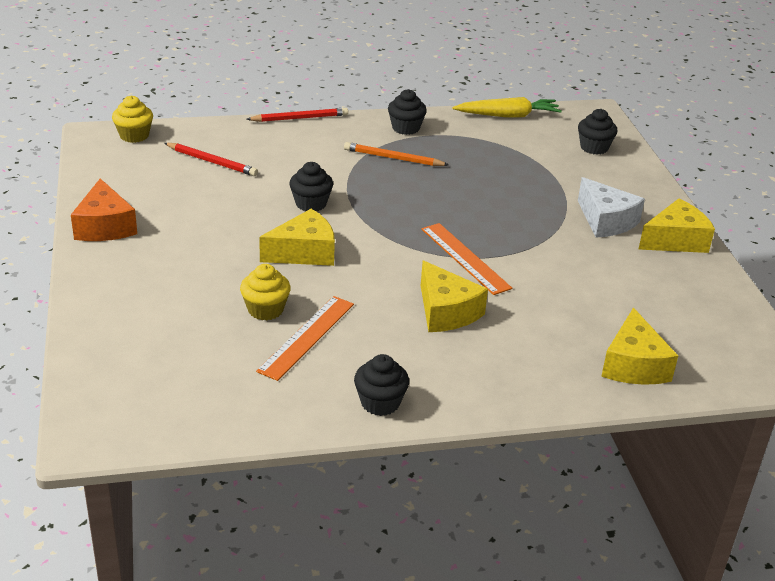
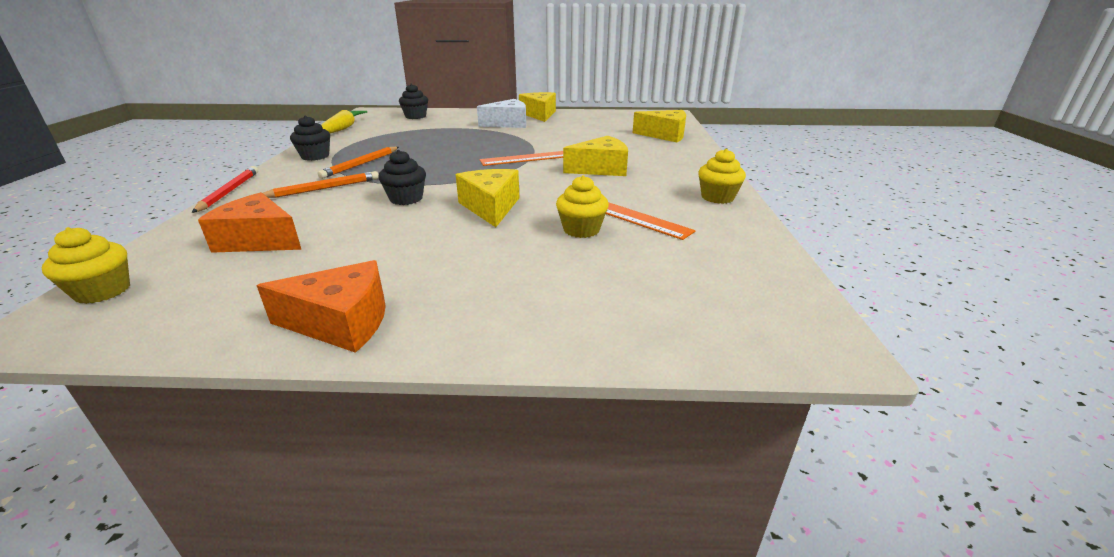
camera: 75 degrees left, 5 degrees down
red pencil [164,143,258,176] -> orange cheese [198,192,302,253]
black cupcake [354,354,409,416] -> yellow cupcake [698,149,746,204]
none -> orange pencil [263,171,379,198]

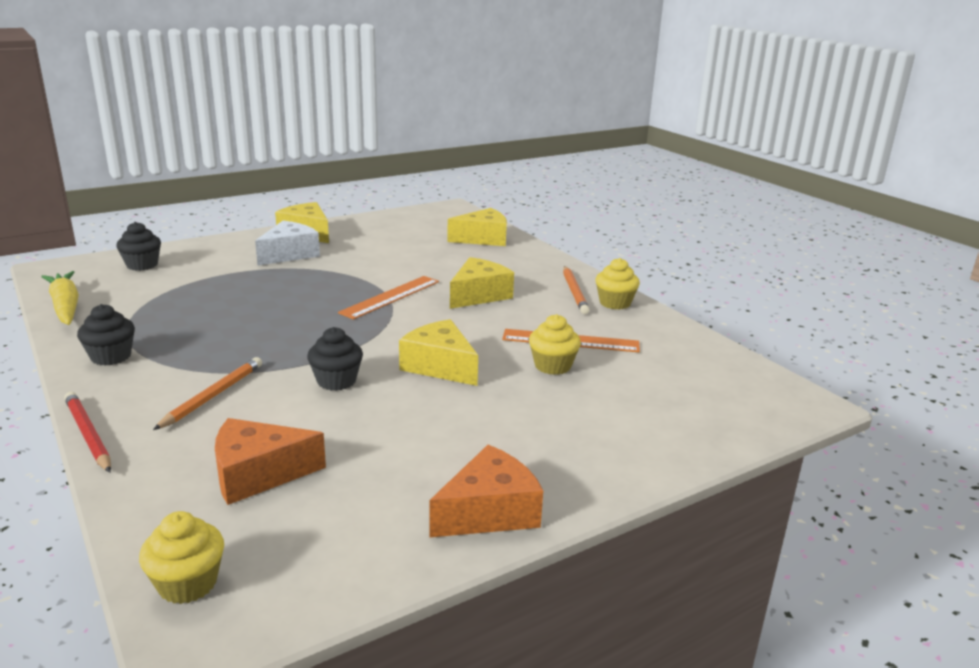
camera: 35 degrees left, 5 degrees down
orange pencil [317,147,399,179] -> orange pencil moved to [563,266,589,314]

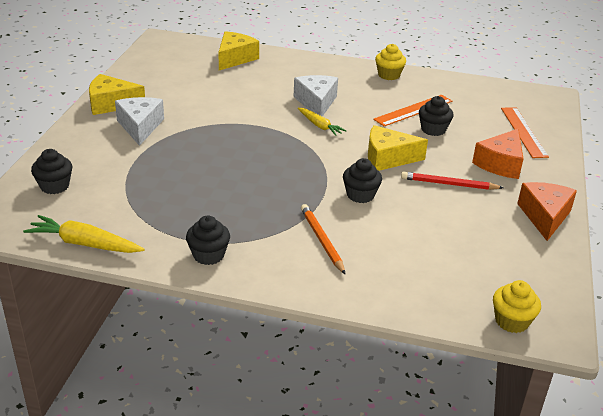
camera: 45 degrees left, 10 degrees up
red pencil [64,392,111,473] -> red pencil moved to [401,171,503,190]
orange cheese [215,418,326,505] -> orange cheese moved to [472,129,523,179]
orange ruler [338,276,439,319] -> orange ruler moved to [501,107,549,158]
yellow cheese [450,257,514,309] -> white cheese [294,75,338,117]
yellow cupcake [529,314,581,375] -> black cupcake [419,96,453,136]
orange pencil [563,266,589,314] -> none
none -> yellow carrot [298,108,347,136]

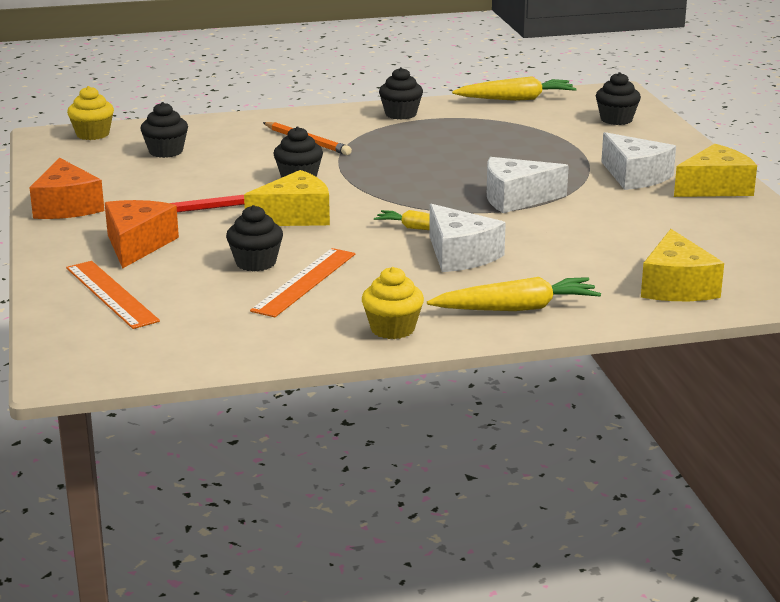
camera: 155 degrees right, 10 degrees down
none -> black cupcake [140,102,188,158]
none -> yellow carrot [427,277,601,311]
none -> white cheese [487,157,569,213]

